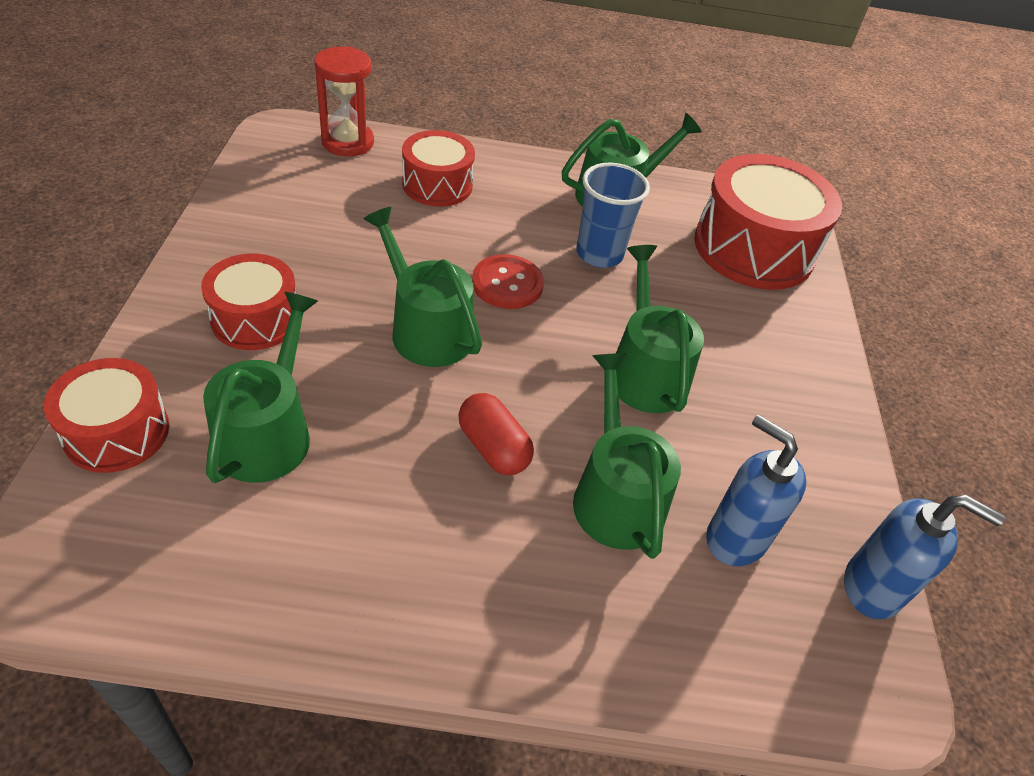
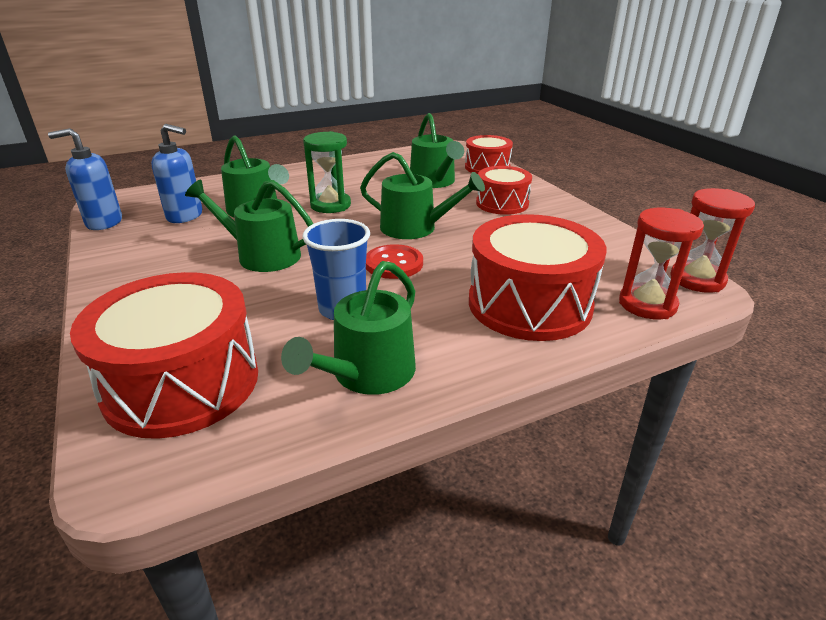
camera: 155 degrees right, 15 degrees down
red drum [402,130,475,207] -> red drum [469,214,606,341], size x1.70
red capsule [458,393,534,475] -> green hourglass [303,131,351,213]
green watering can [616,245,704,413] -> green watering can turned 150 degrees clockwise [185,180,313,272]
none -> red hourglass [670,188,755,293]

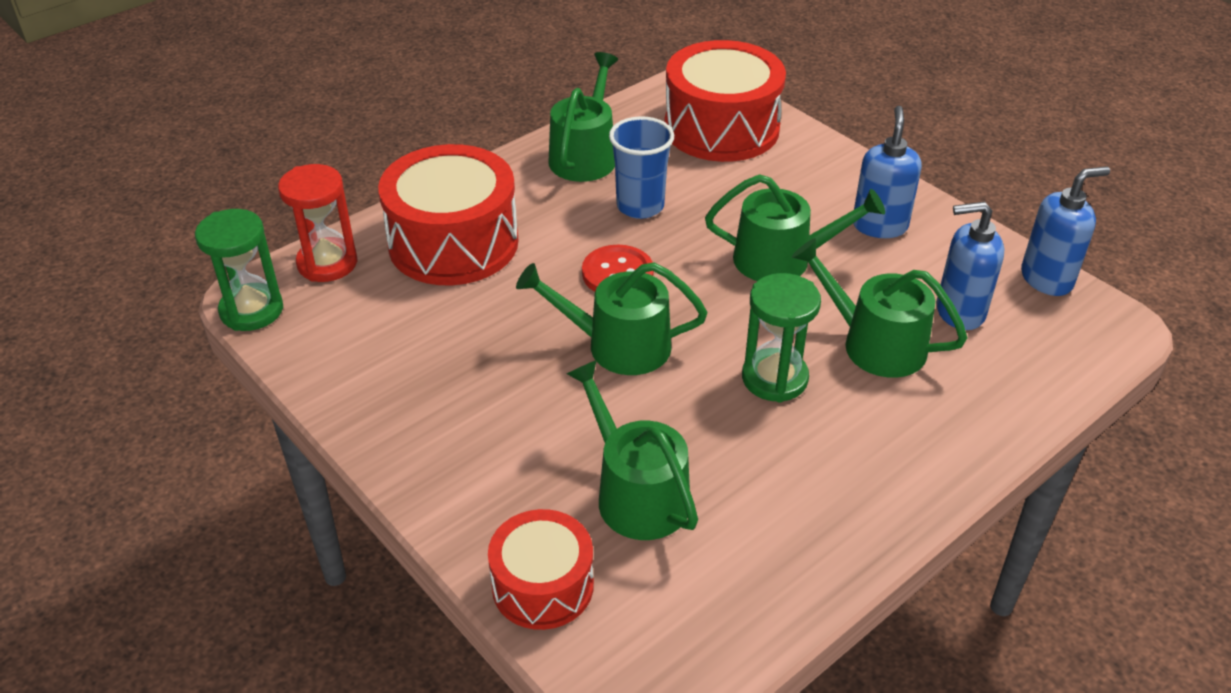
camera: 165 degrees right, 10 degrees up
red drum [476,166,532,215] -> none
red hourglass [670,188,755,293] -> green hourglass [195,209,283,331]
none -> blue soap dispenser [853,106,922,238]

